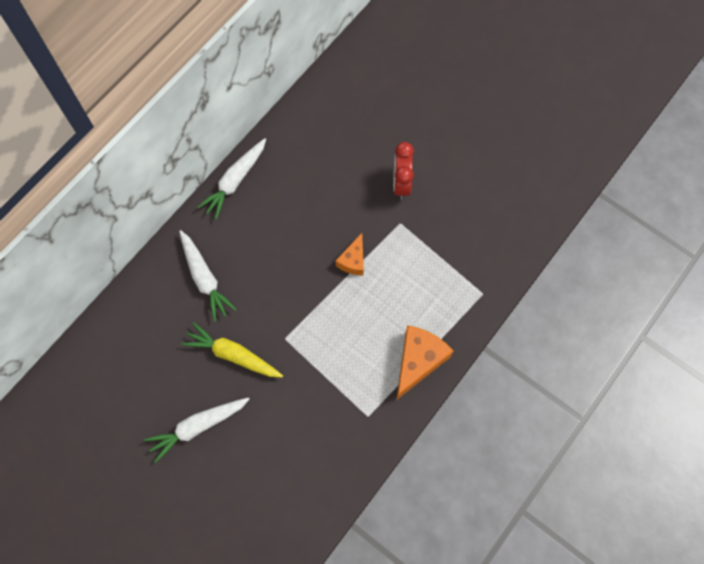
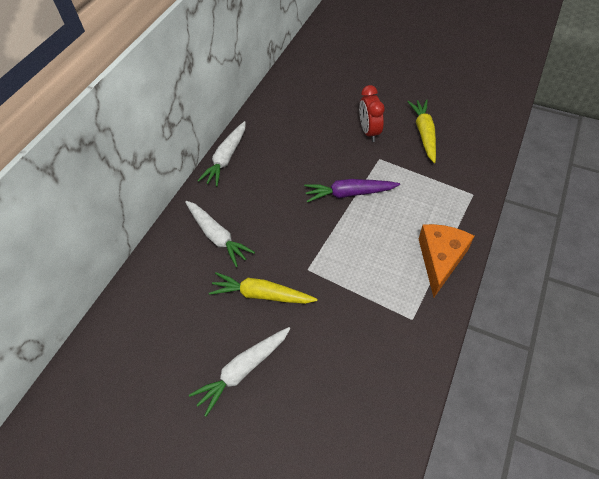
camera: 10 degrees left, 15 degrees down
orange cheese [336,233,364,275] -> purple carrot [304,179,400,202]
none -> yellow carrot [408,99,436,163]

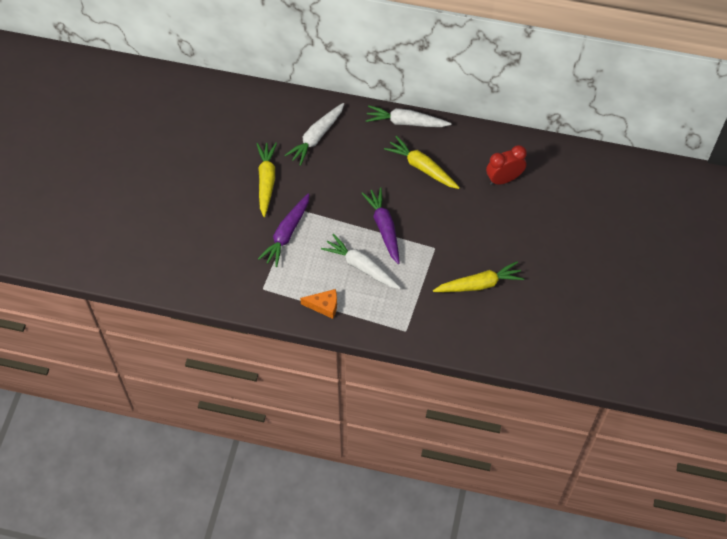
camera: 75 degrees right, 5 degrees up
white carrot [189,327,290,417] -> white carrot moved to [321,234,401,289]
red clock [359,85,385,142] -> red clock moved to [486,145,527,185]
orange cheese [419,224,474,297] -> orange cheese [300,289,337,319], size x0.60
none -> purple carrot [258,193,309,267]
none -> yellow carrot [384,136,460,189]

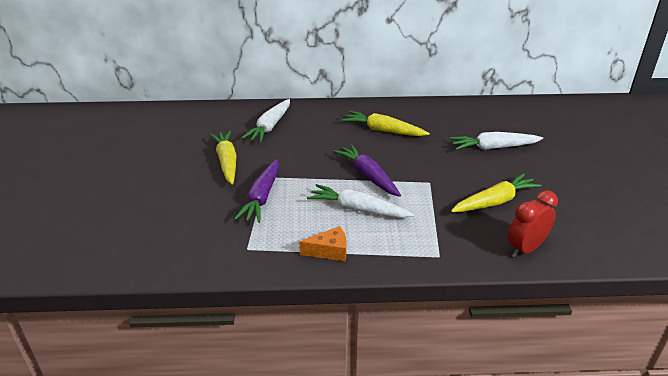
camera: 15 degrees left, 25 degrees down
white carrot [366,105,451,127] -> white carrot moved to [450,132,543,150]
red clock [486,145,527,185] -> red clock moved to [507,190,558,258]

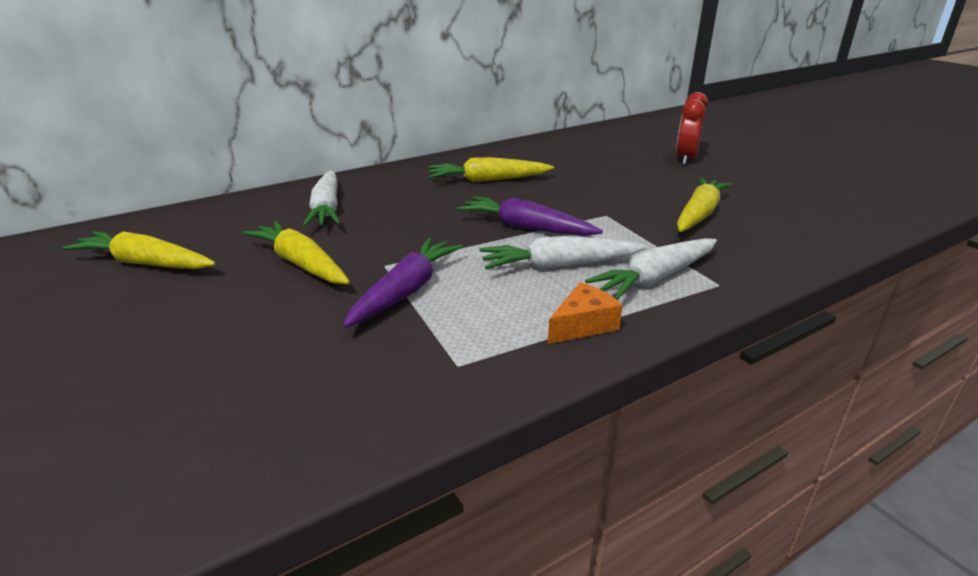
camera: 30 degrees left, 5 degrees down
purple carrot [234,159,279,223] -> purple carrot turned 135 degrees counterclockwise [343,238,463,328]
white carrot [450,132,543,150] -> white carrot moved to [585,238,717,300]
red clock [507,190,558,258] -> red clock moved to [676,92,708,165]
none -> yellow carrot [62,231,216,269]

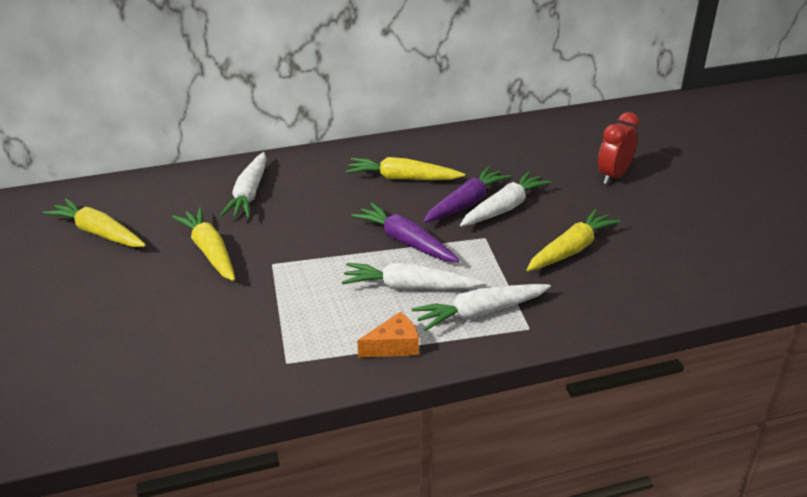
camera: 15 degrees right, 5 degrees up
purple carrot [343,238,463,328] -> purple carrot moved to [423,166,511,223]
none -> white carrot [460,171,551,227]

